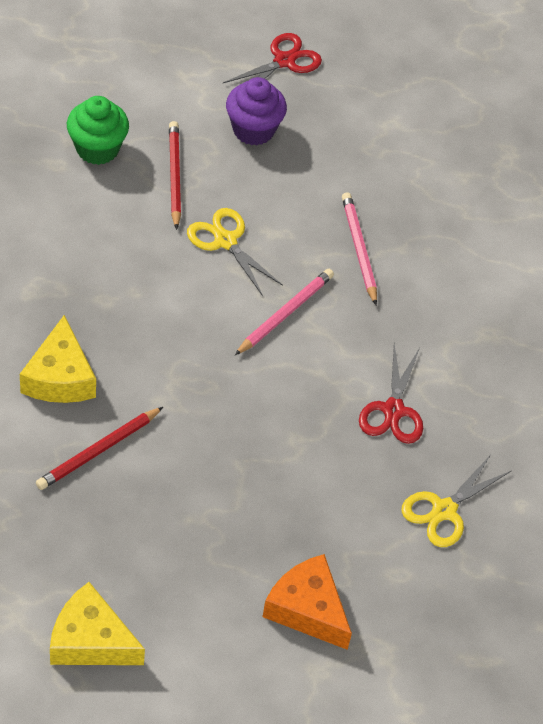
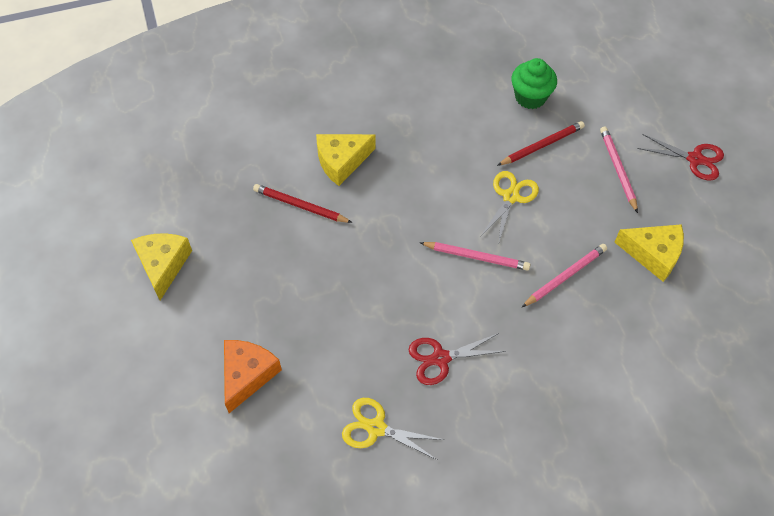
camera: 70 degrees right, 5 degrees up
purple cupcake [226,77,287,145] -> pink pencil [600,127,638,213]
none -> yellow cheese [614,224,684,282]

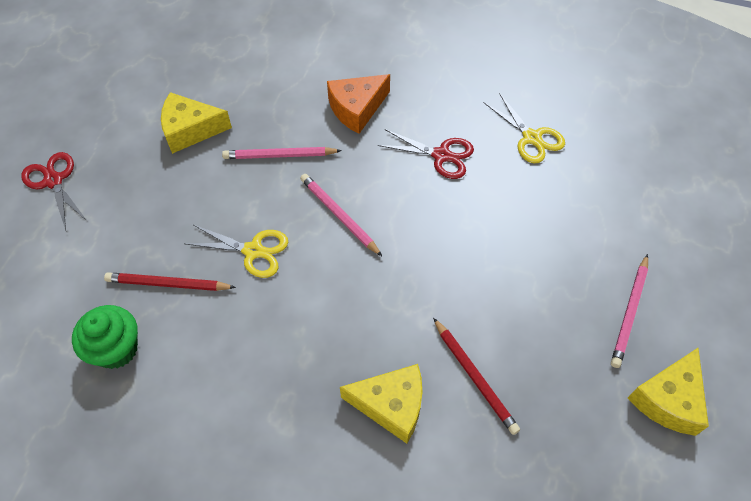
camera: 145 degrees left, 0 degrees up
orange cheese [224,340,282,413] -> orange cheese moved to [327,74,390,134]
yellow scissors [480,171,539,245] -> yellow scissors turned 135 degrees counterclockwise [184,225,288,278]
pink pencil [600,127,638,213] -> pink pencil moved to [611,254,648,368]
yellow cheese [614,224,684,282] -> yellow cheese turned 60 degrees counterclockwise [161,92,232,154]

